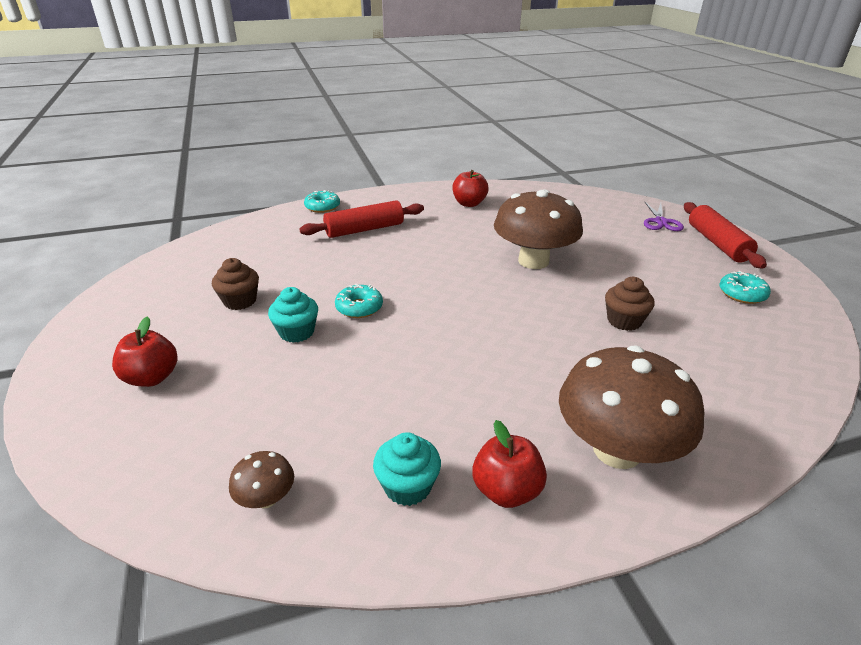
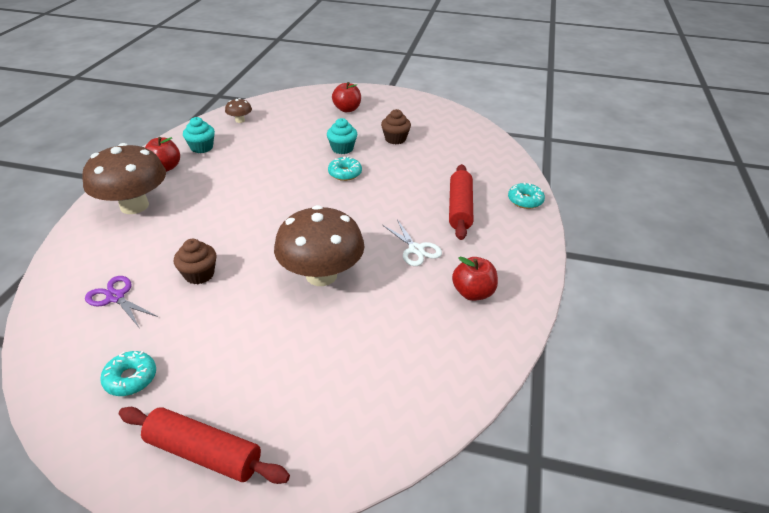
camera: 120 degrees right, 5 degrees up
purple scissors [644,202,684,231] -> purple scissors moved to [85,276,158,327]
none -> white scissors [383,219,442,266]

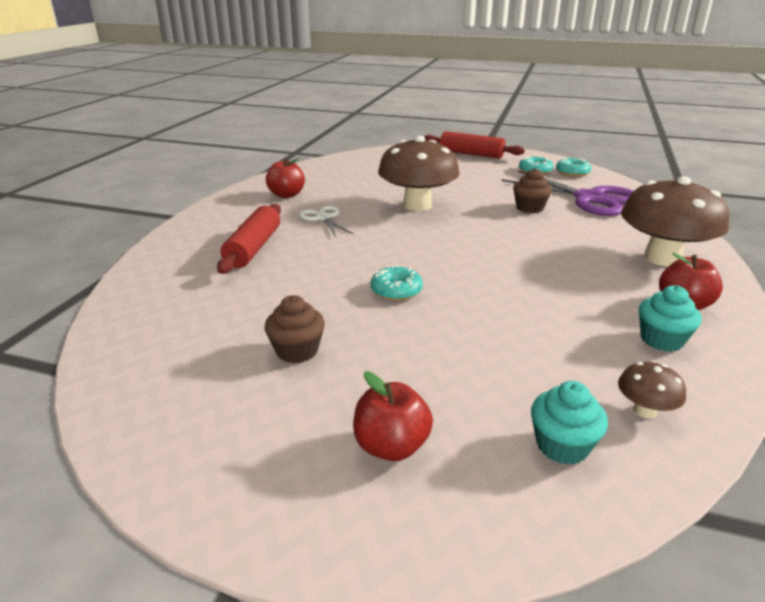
camera: 175 degrees left, 10 degrees down
purple scissors [85,276,158,327] -> purple scissors [502,170,633,216], size x1.95
turquoise cupcake [327,118,357,154] -> turquoise cupcake moved to [531,381,608,465]
turquoise donut [508,182,545,209] -> turquoise donut moved to [556,157,591,177]

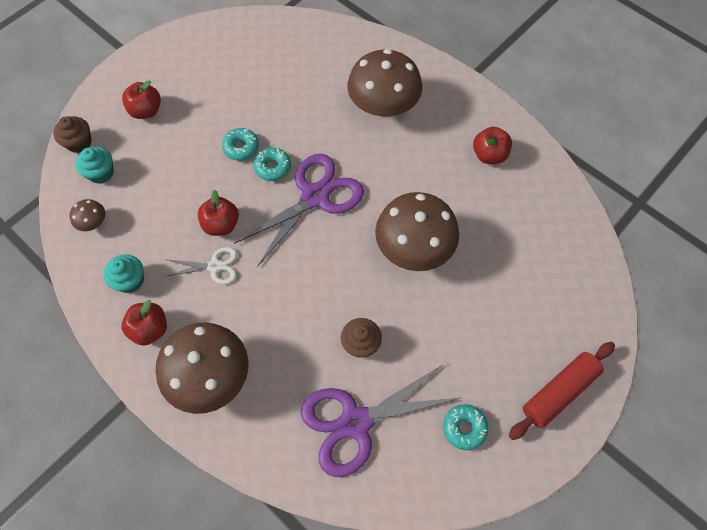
camera: 115 degrees right, 35 degrees up
red rolling pin [217,204,281,274] -> brown mushroom [348,49,422,118]
brown cupcake [265,295,325,363] -> brown cupcake moved to [53,116,91,153]
white scissors [299,206,354,237] -> white scissors moved to [164,247,237,284]
turquoise donut [556,157,591,177] -> turquoise donut moved to [222,128,259,161]
none -> red apple [198,190,239,236]
none -> purple scissors [234,154,364,267]

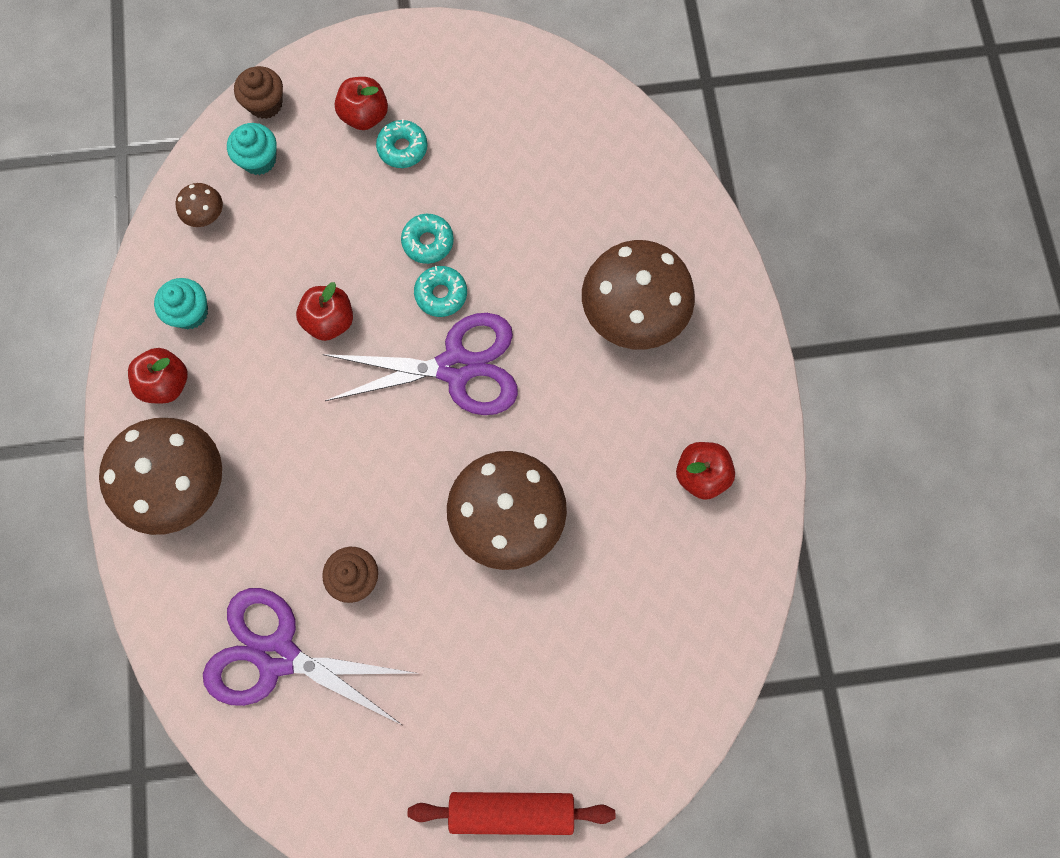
camera: 40 degrees right, 10 degrees up
white scissors [164,247,237,284] -> none
turquoise donut [443,404,489,450] -> turquoise donut moved to [376,119,427,168]

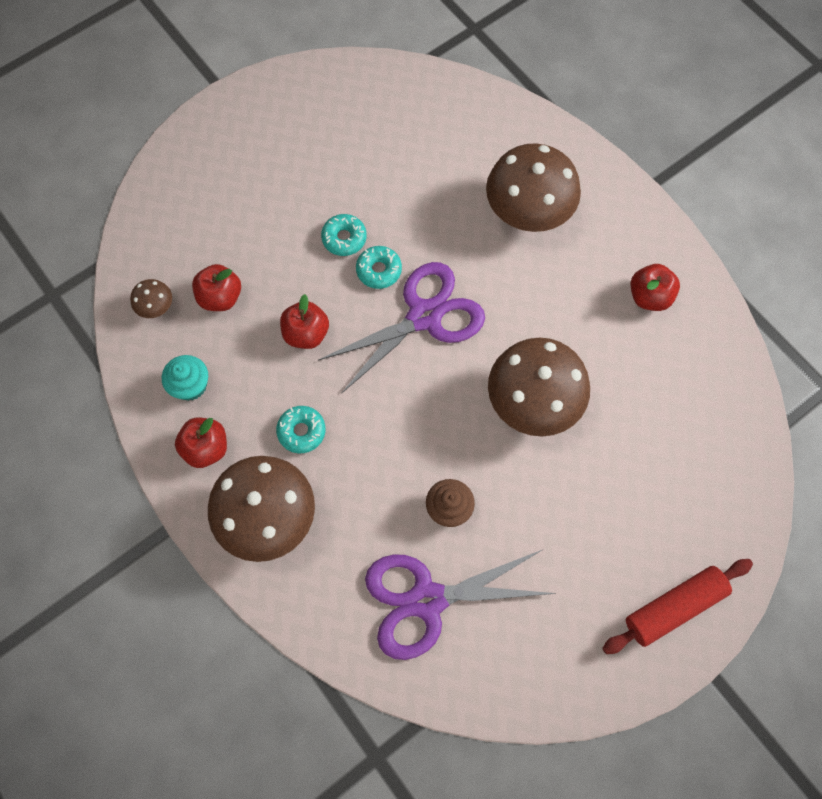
camera: 30 degrees left, 5 degrees down
turquoise cupcake [227,123,277,175] -> none
brown cupcake [234,66,283,119] -> none
red apple [335,77,388,130] -> red apple moved to [192,264,241,311]
turquoise donut [376,119,427,168] -> turquoise donut moved to [276,406,325,453]

